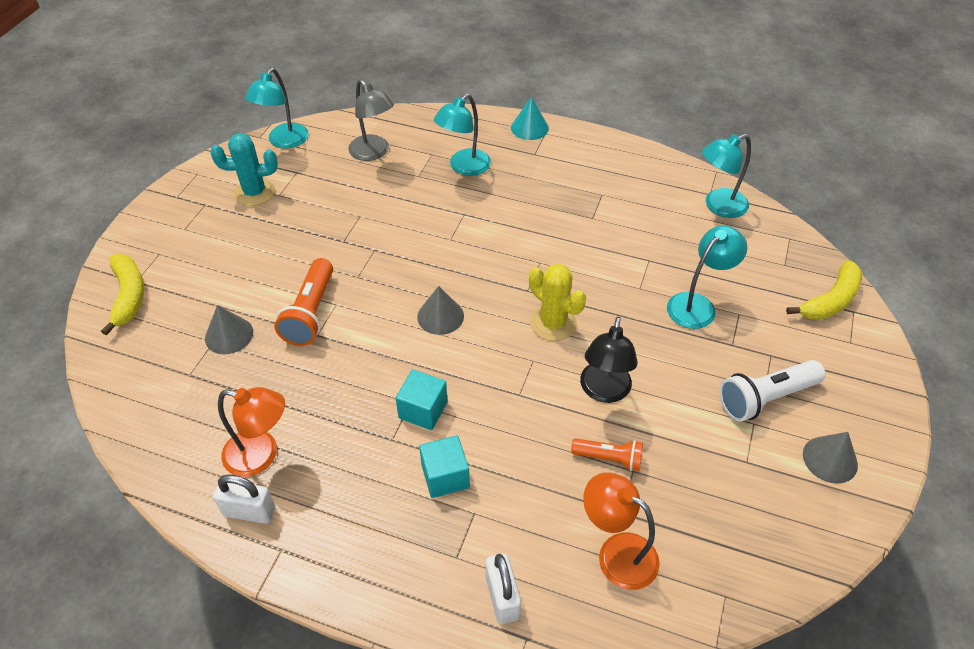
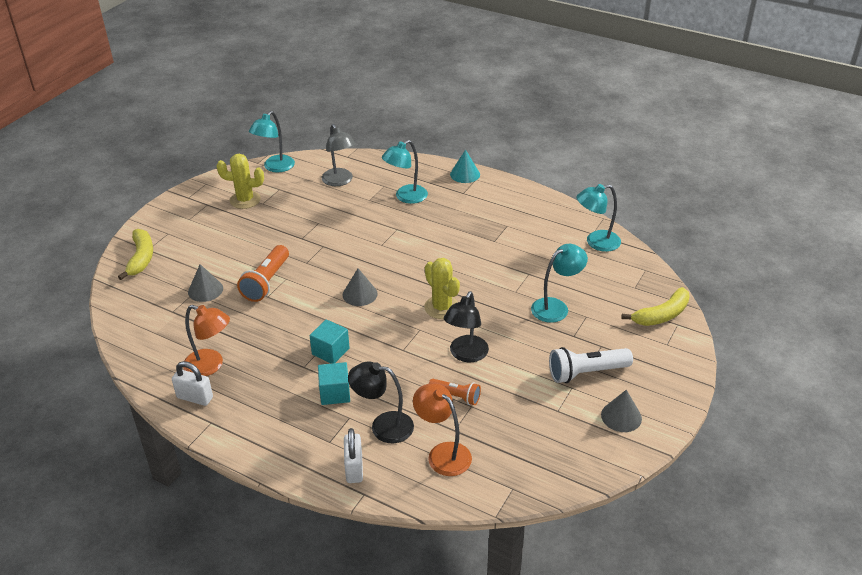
camera: 10 degrees right, 10 degrees down
turquoise cactus [210,133,278,206] -> yellow cactus [217,154,264,209]
none -> black lamp [348,362,414,443]

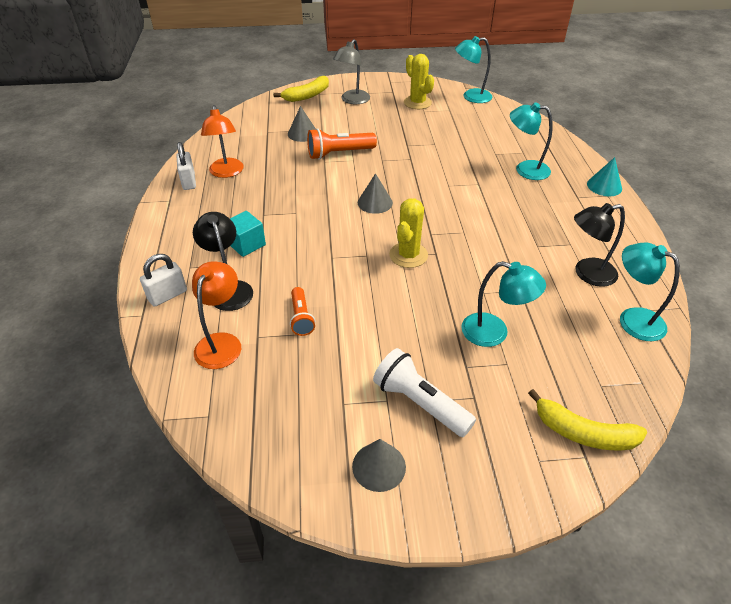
camera: 55 degrees right, 5 degrees up
turquoise cube [310,319,350,364] -> none
grey lamp [322,124,356,186] -> grey lamp moved to [333,39,370,104]
black lamp [444,291,489,362] -> black lamp moved to [574,203,625,287]

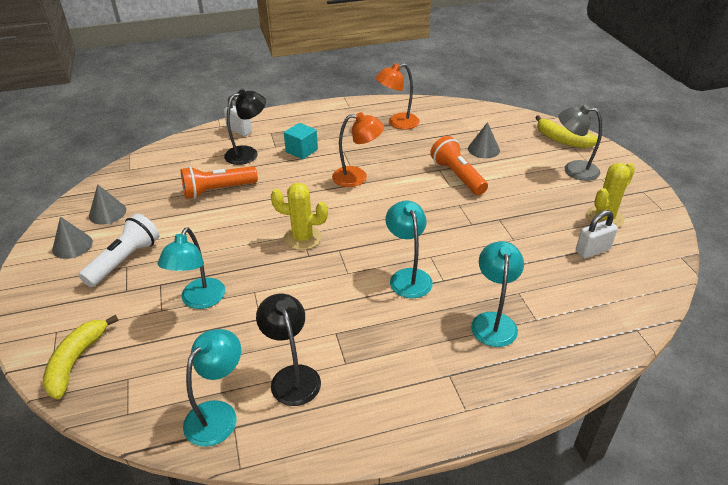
camera: 80 degrees right, 5 degrees down
white padlock [176,142,196,190] -> white padlock moved to [576,210,618,258]
orange lamp [192,261,241,369] -> orange lamp moved to [332,112,384,187]
orange flashlight [290,287,315,336] -> orange flashlight [181,166,258,199], size x1.62
grey cone [358,173,393,214] -> grey cone moved to [89,184,126,224]
turquoise lamp [455,36,492,103] -> turquoise lamp moved to [385,200,433,298]
turquoise cone [587,157,622,196] -> none

